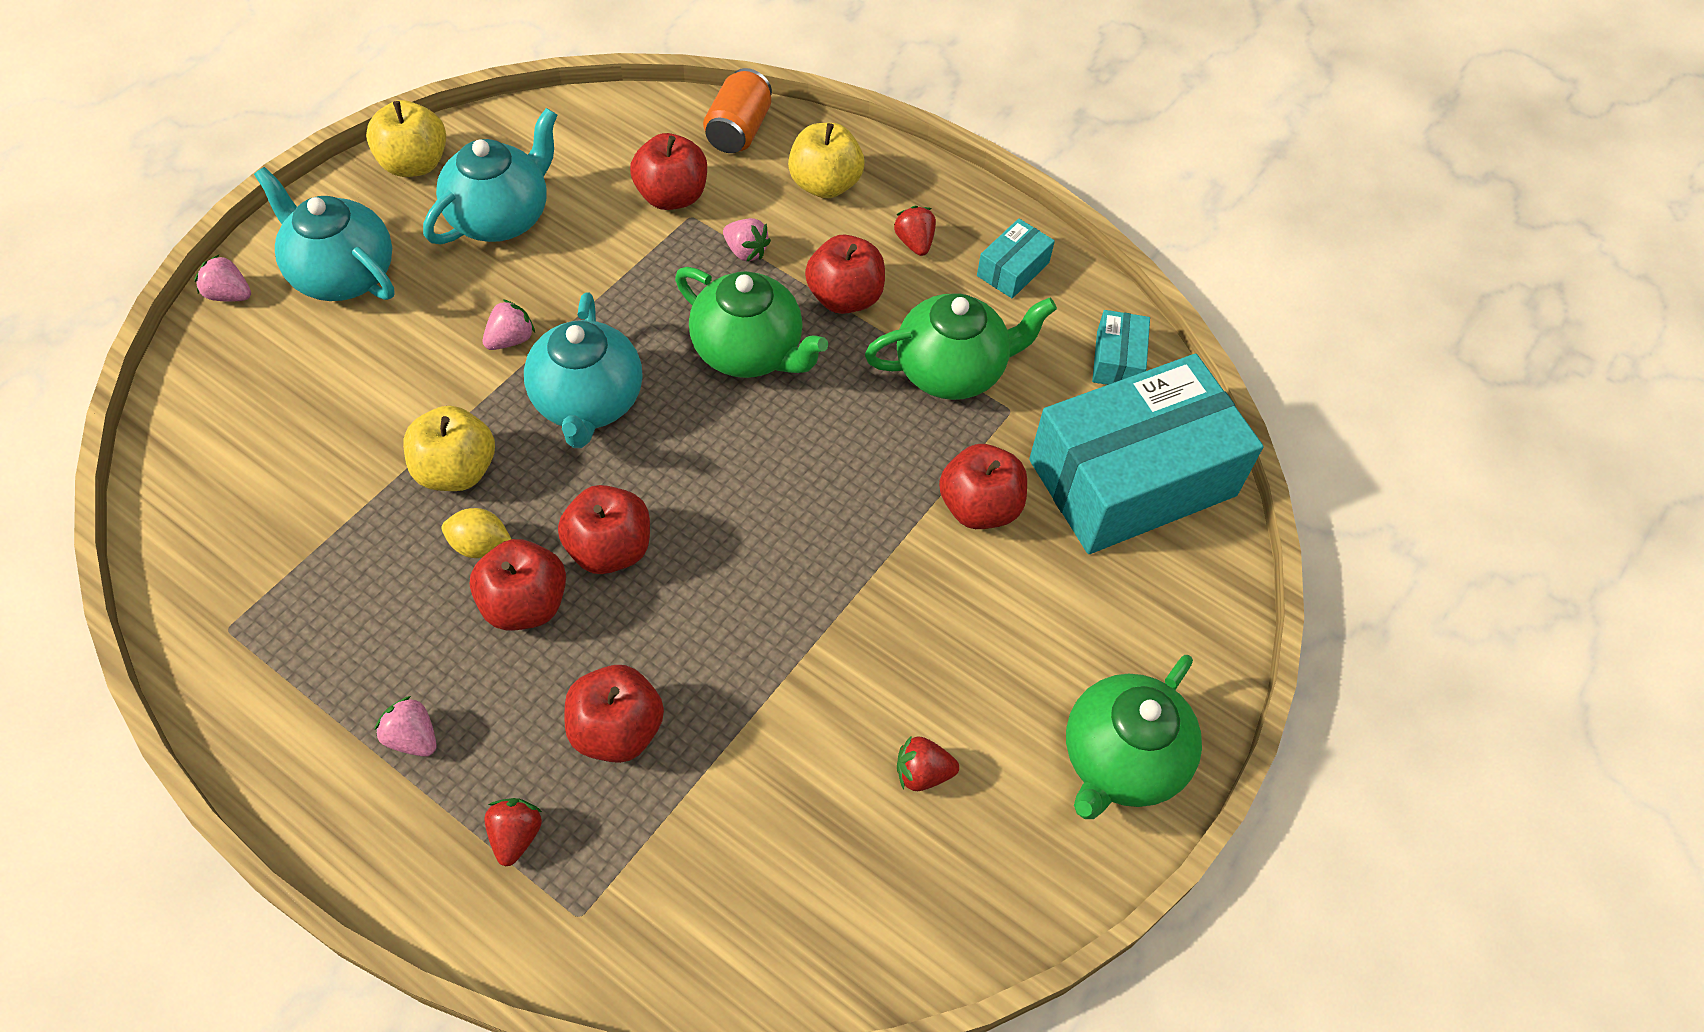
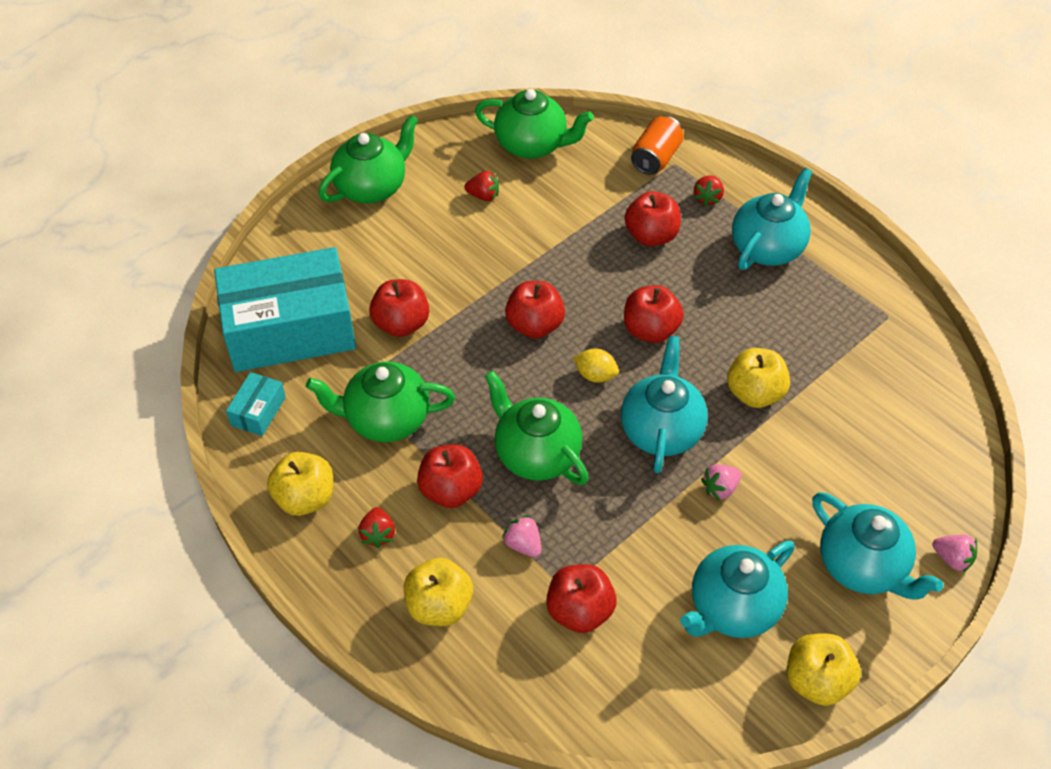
camera: 165 degrees left, 5 degrees down
pink strawberry [375,696,437,757] -> turquoise teapot [732,168,812,270]
yellow lemon [442,508,511,558] -> yellow lemon moved to [573,349,619,383]
red apple [470,539,566,630] -> red apple moved to [505,281,565,338]
orange can [703,68,772,153] -> orange can moved to [631,116,684,175]
turquoise box [977,219,1055,298] -> yellow apple [267,452,333,516]
none -> green teapot [475,89,594,159]

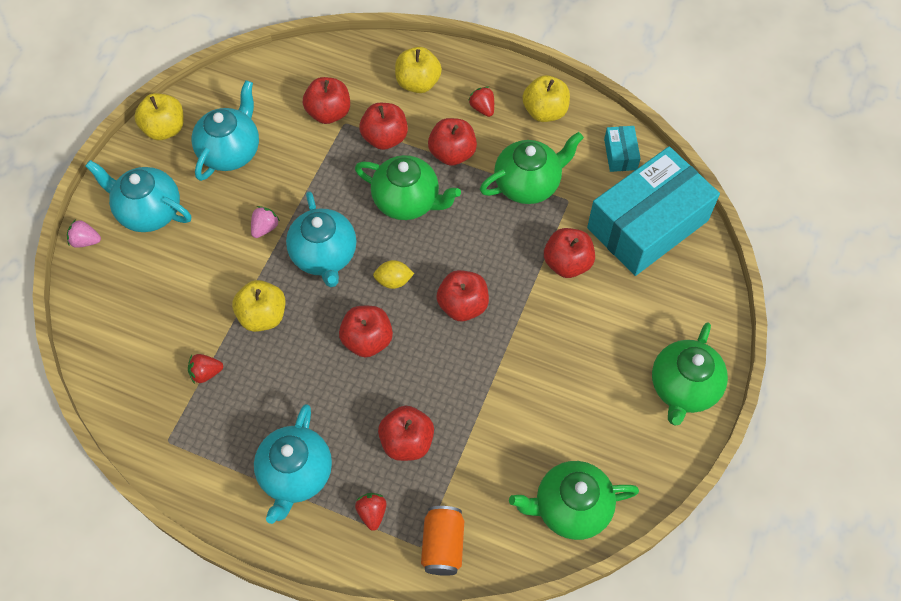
camera: 155 degrees right, 10 degrees up
red strawberry [464,171,499,201] -> red strawberry moved to [188,354,223,384]
pink strawberry [502,515,541,557] -> red apple [359,103,408,150]

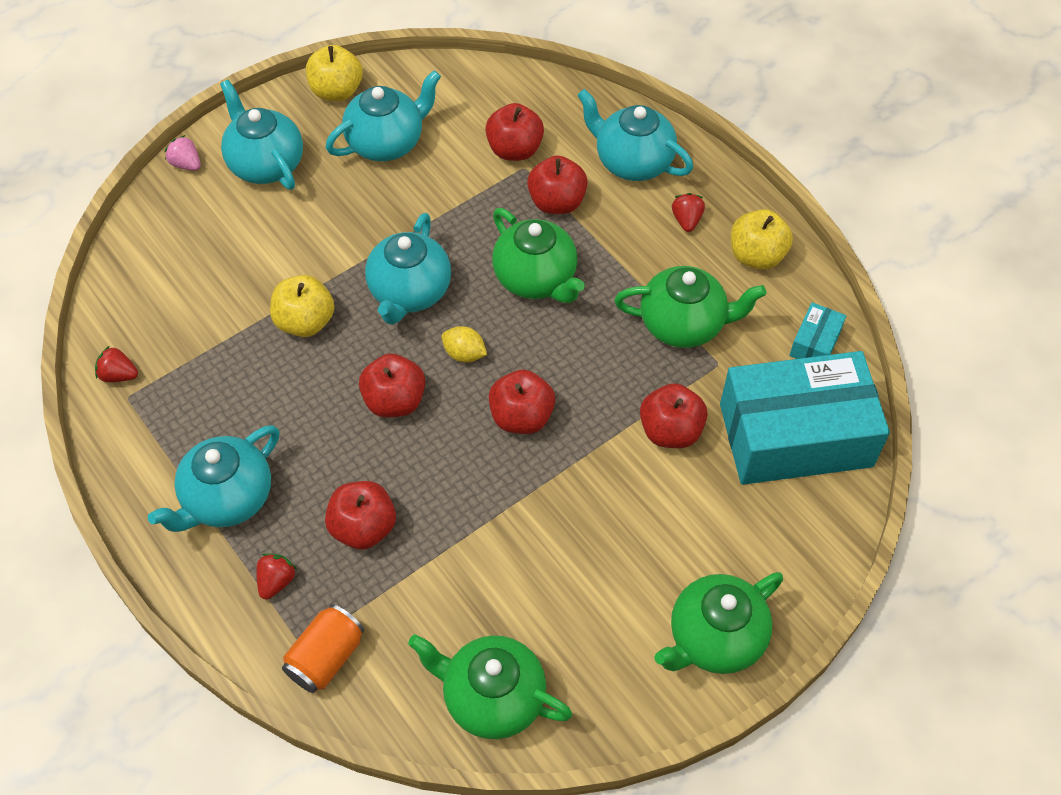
camera: 30 degrees right, 5 degrees down
red strawberry [188,354,223,384] -> red strawberry moved to [95,346,138,382]
pink strawberry [251,206,280,238] -> none
yellow apple [395,47,442,93] -> turquoise teapot [577,89,693,181]
red apple [428,118,477,166] -> none

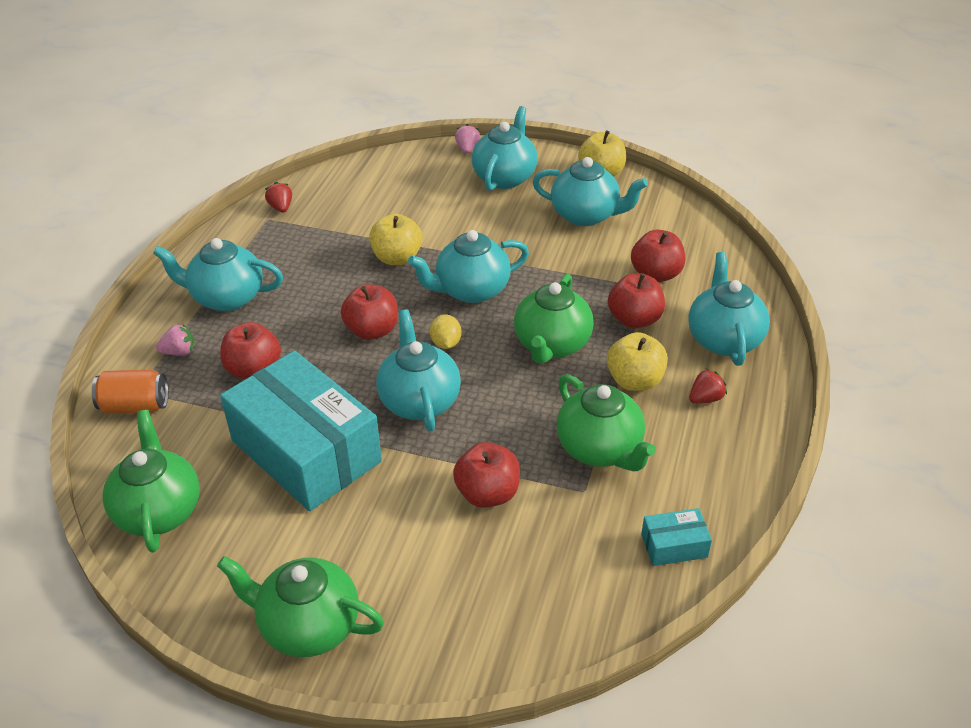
camera: 55 degrees right, 15 degrees down
red strawberry [256,553,297,599] -> pink strawberry [156,323,195,356]
red apple [489,370,555,434] -> turquoise teapot [376,309,461,431]
turquoise box [720,351,890,485] -> turquoise box moved to [220,351,382,511]
yellow apple [731,209,793,270] -> yellow apple moved to [607,332,668,391]

